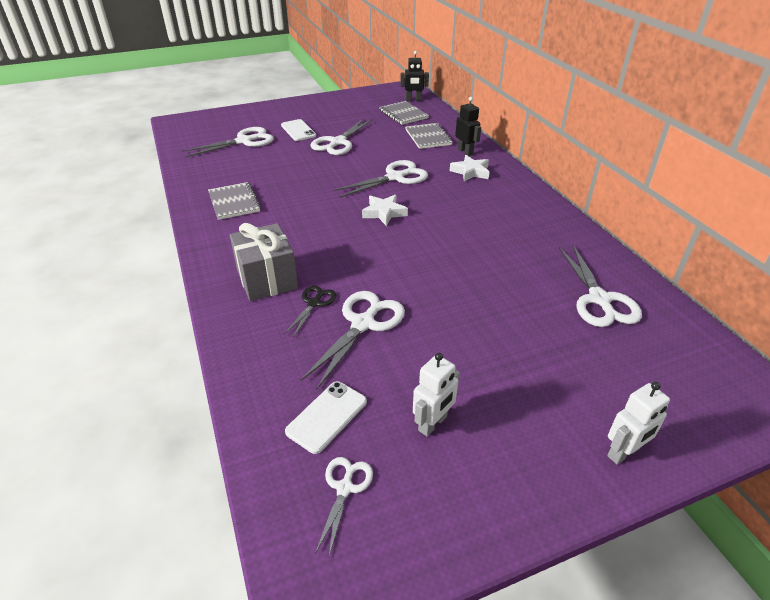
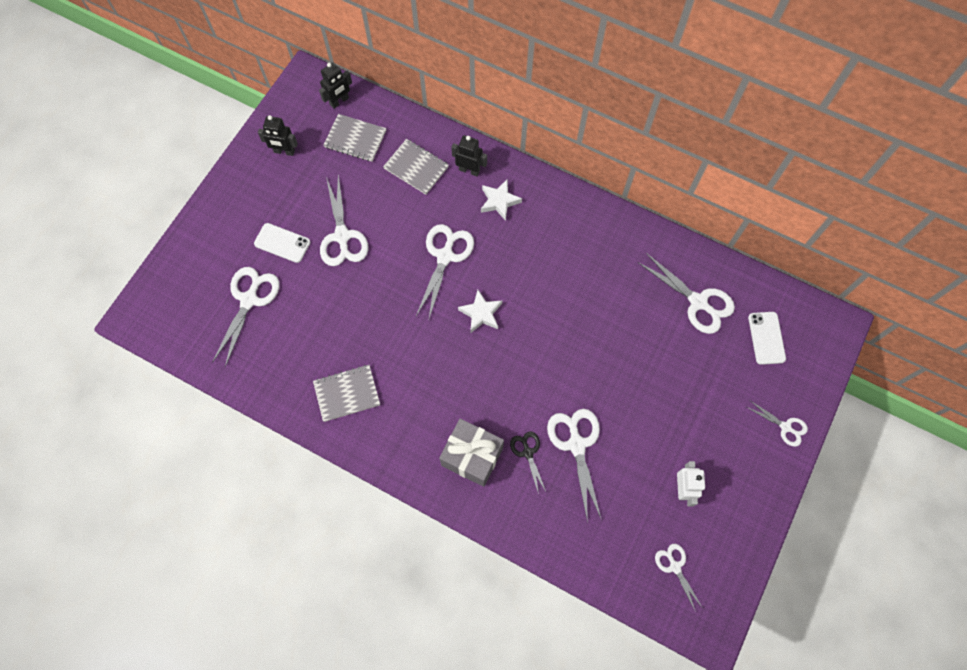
camera: 40 degrees left, 30 degrees up
grey notebook [208,182,261,220] -> grey notebook turned 45 degrees counterclockwise [313,365,380,422]
white phone [285,381,367,454] -> white phone moved to [748,312,786,365]
white robot [607,382,670,464] -> white scissors [747,401,808,447]
none -> black robot [258,115,298,156]

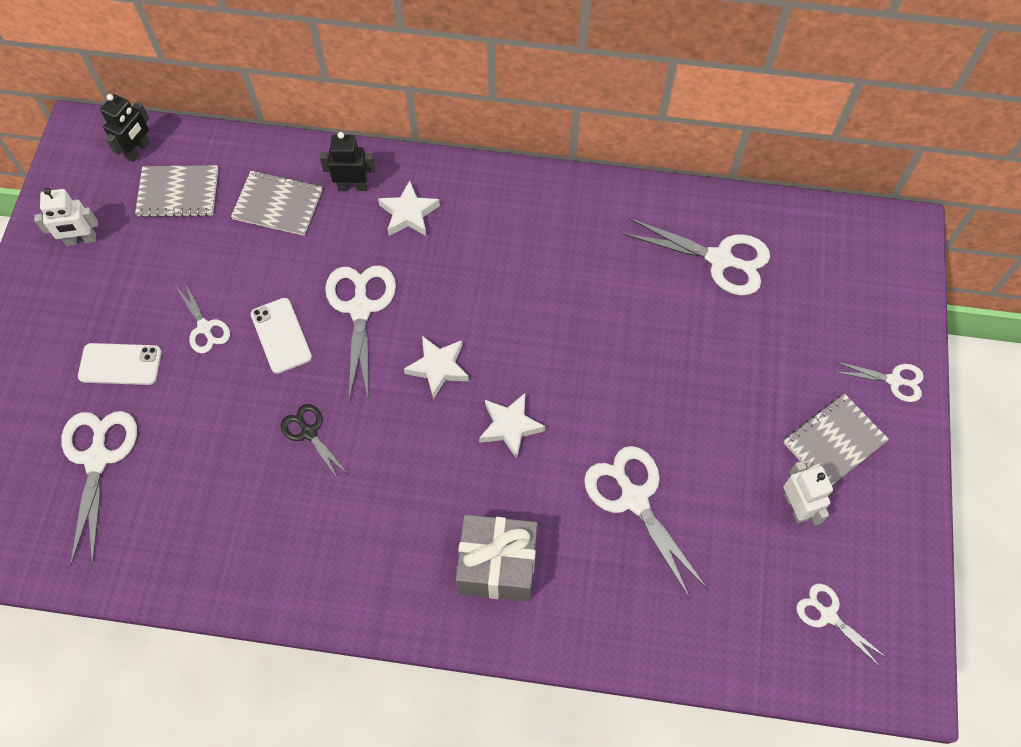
camera: 20 degrees left, 5 degrees down
black robot [258,115,298,156] -> white robot [34,188,98,246]
grey notebook [313,365,380,422] -> grey notebook moved to [783,394,889,485]
white scissors [320,174,369,266] -> white scissors [176,282,230,353], size x0.57
black scissors [510,432,546,494] -> black scissors moved to [281,404,348,481]
white phone [748,312,786,365] -> white phone moved to [251,298,312,374]
none -> white star [479,393,545,459]

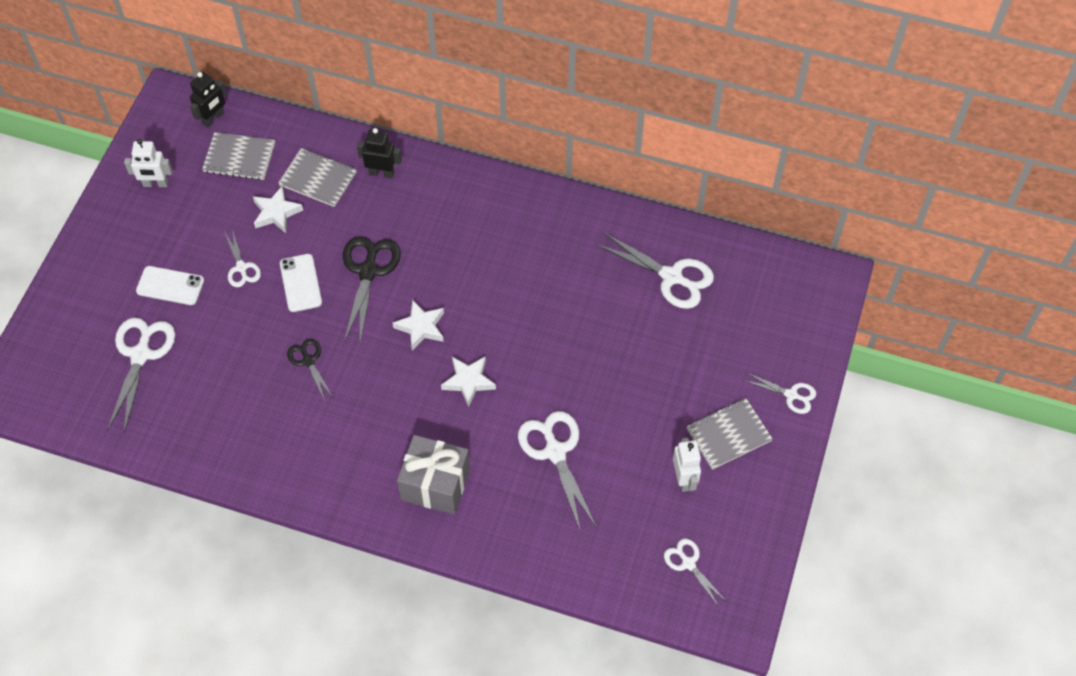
camera: 10 degrees right, 5 degrees down
white scissors [325,265,396,402] -> black scissors [343,236,401,343]
white star [378,180,440,236] -> white star moved to [253,186,303,233]

